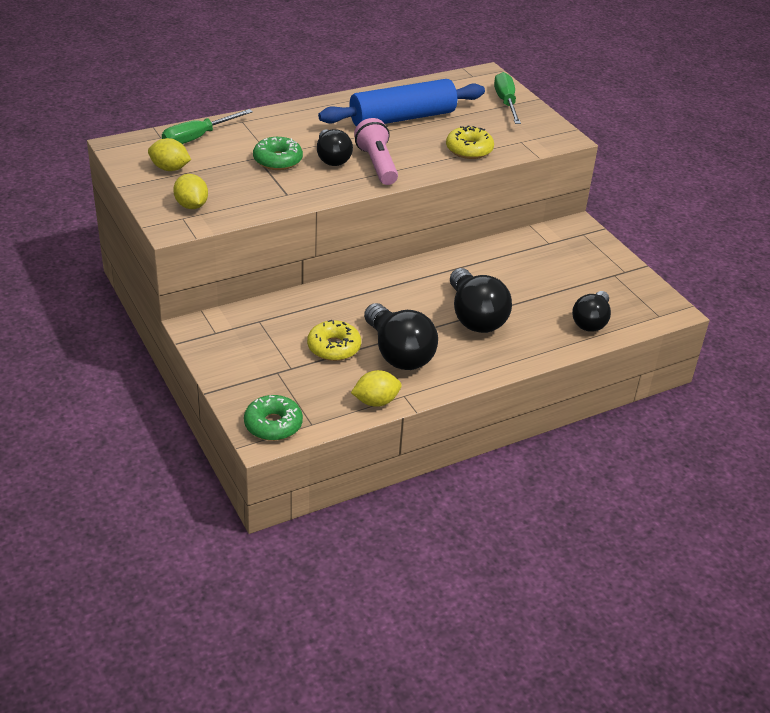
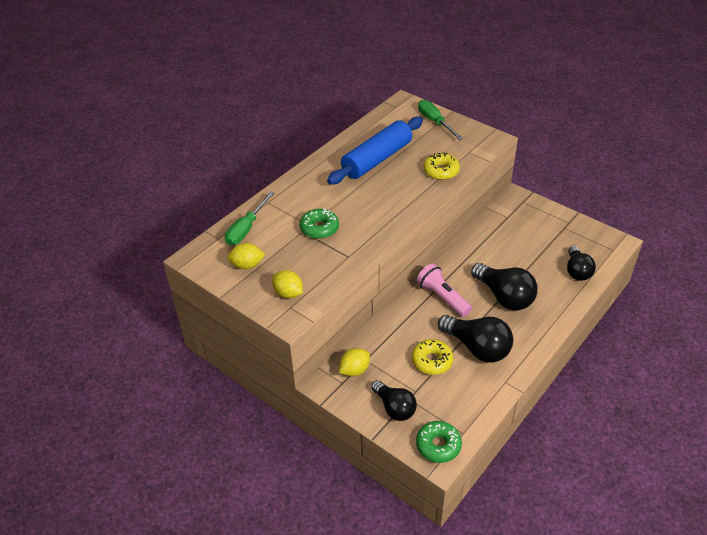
camera: 20 degrees left, 5 degrees up
black light bulb [317,129,353,166] -> black light bulb moved to [371,380,417,421]
yellow lemon [351,370,402,407] -> yellow lemon moved to [339,348,370,376]
pink flashlight [354,118,398,185] -> pink flashlight moved to [416,263,472,317]

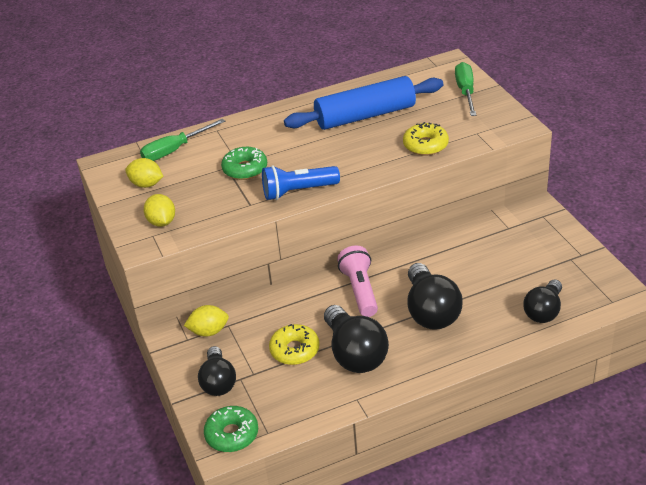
camera: 30 degrees right, 5 degrees down
none -> blue flashlight [262,166,340,200]

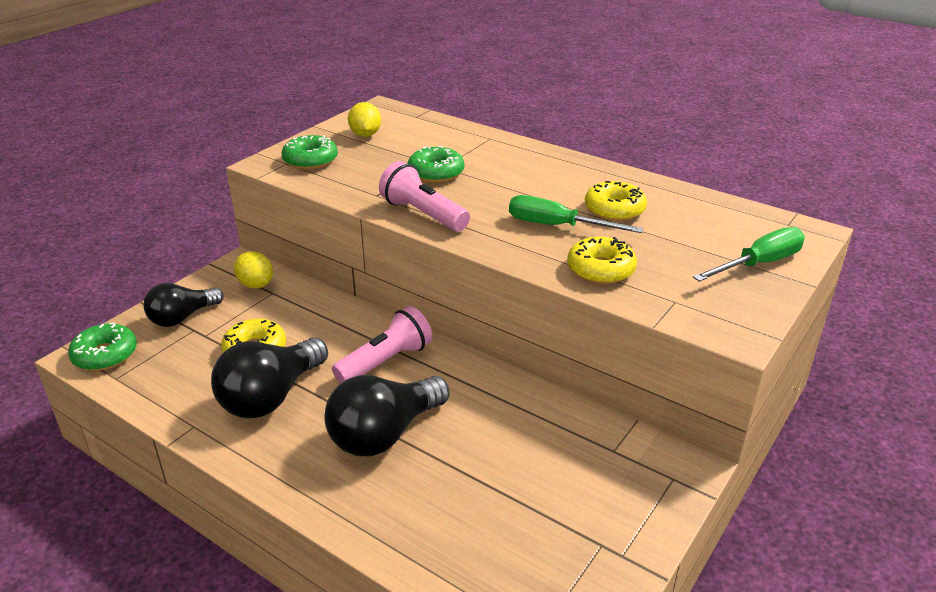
camera: 55 degrees right, 5 degrees down
green screwdriver [140,119,225,161] -> green screwdriver moved to [509,195,644,233]
yellow lemon [144,194,175,227] -> green donut [282,135,338,170]
blue flashlight [262,166,340,200] -> pink flashlight [379,161,470,232]
blue rolling pin [284,76,443,130] -> yellow donut [585,181,647,221]
black light bulb [524,279,562,323] -> none

